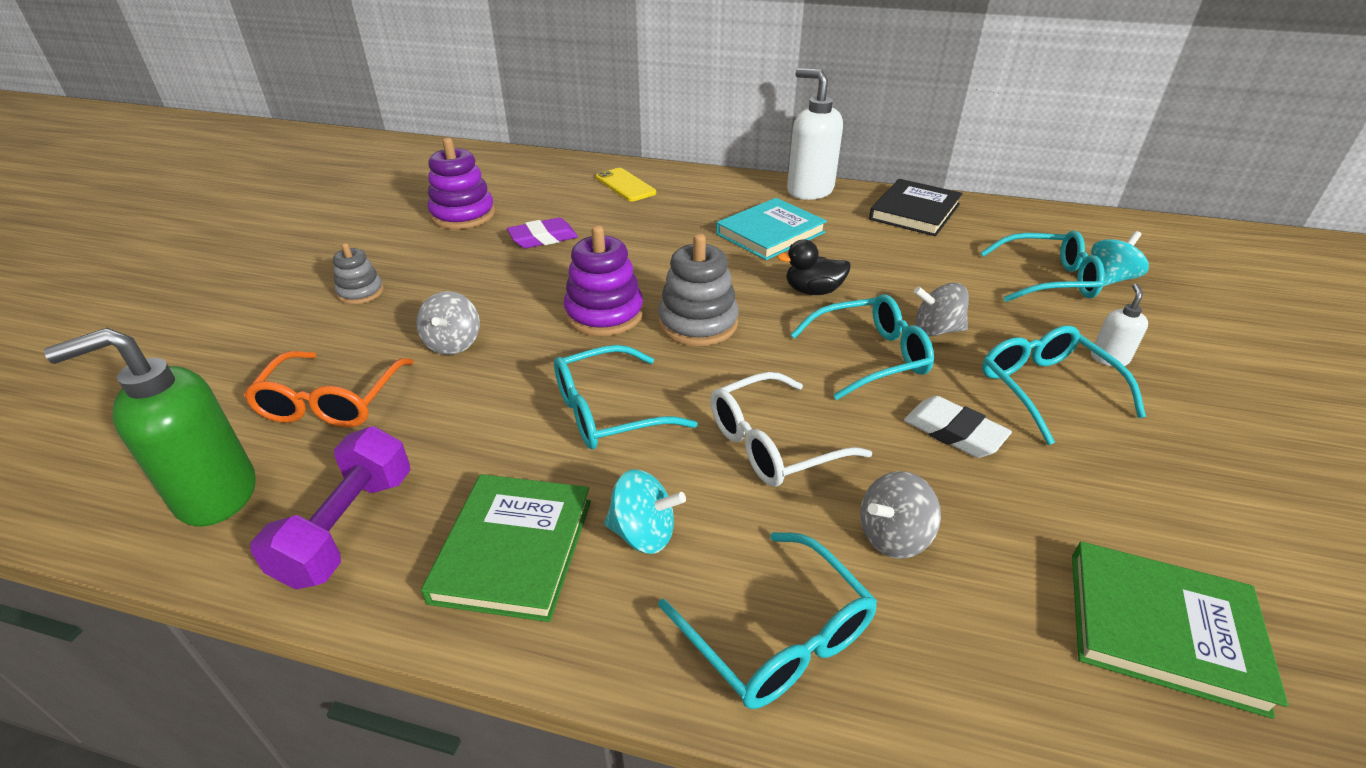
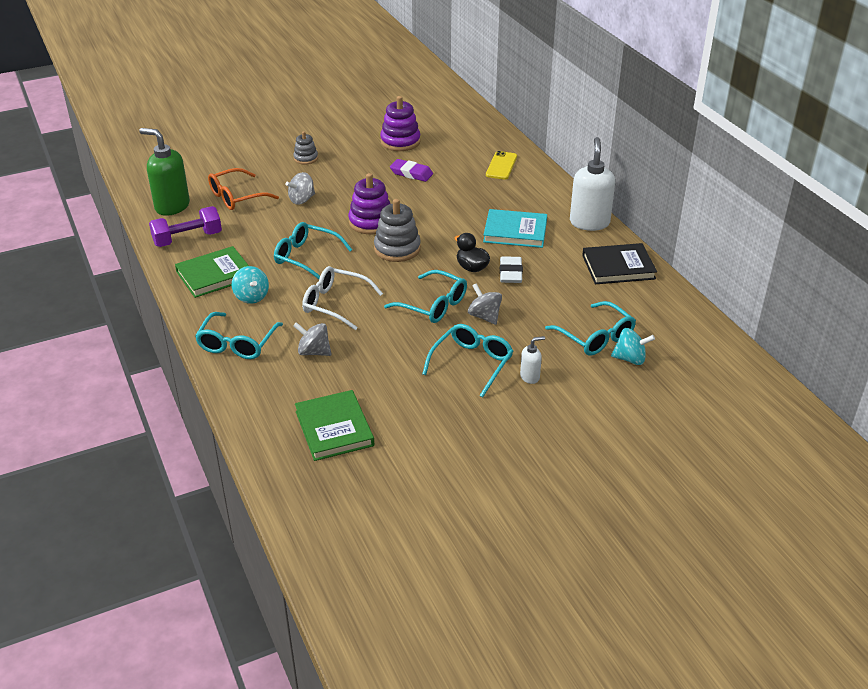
camera: 50 degrees right, 0 degrees up
white eraser [904,396,1012,458] -> white eraser moved to [500,256,523,283]

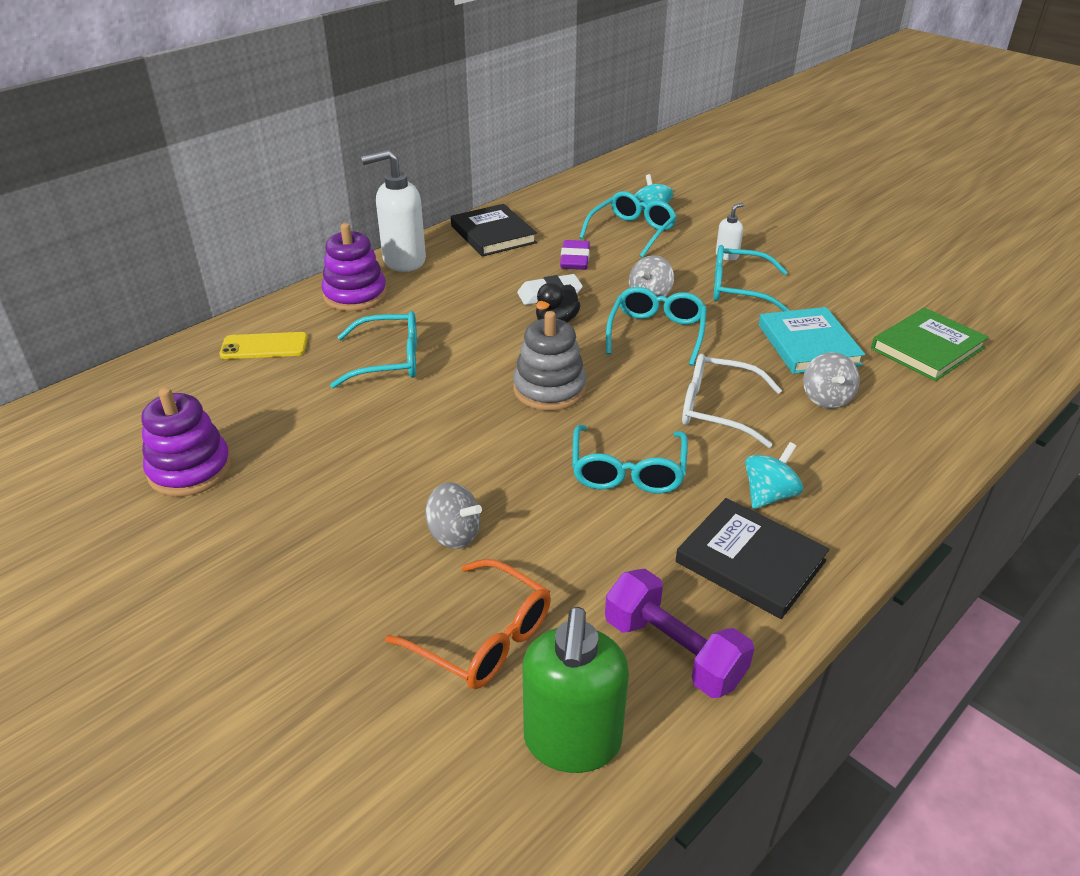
camera: 110 degrees left, 0 degrees up
green book [175,246,249,298] -> black book [676,498,830,619]
turquoise glasses [195,312,283,359] -> turquoise glasses moved to [330,311,417,388]
grey stacking toy [293,131,318,164] -> none
white glasses [302,266,383,330] -> white glasses turned 105 degrees clockwise [682,354,782,448]
purple stacking toy [348,173,391,234] -> purple stacking toy moved to [321,223,387,311]
purple eraser [390,159,433,182] -> purple eraser moved to [560,240,590,270]
turquoise book [483,209,547,248] -> turquoise book moved to [759,307,865,374]
white soap dispenser [520,336,545,384] -> white soap dispenser turned 90 degrees clockwise [716,203,744,261]

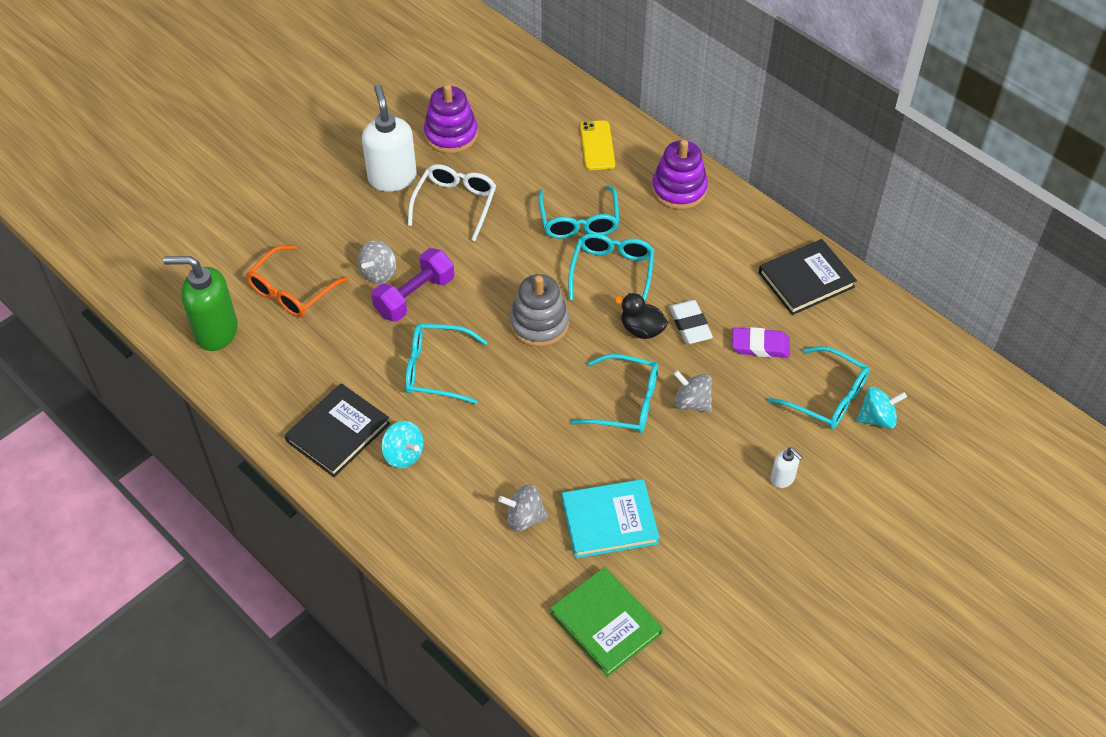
camera: 90 degrees right, 15 degrees up
white soap dispenser [361,150,426,272] -> white soap dispenser moved to [362,84,417,192]
purple dumbbell [605,569,754,698] -> purple dumbbell moved to [371,248,454,322]
white glasses [682,354,782,448] -> white glasses moved to [408,164,496,241]
turquoise glasses [713,245,790,311] -> turquoise glasses moved to [568,233,654,301]

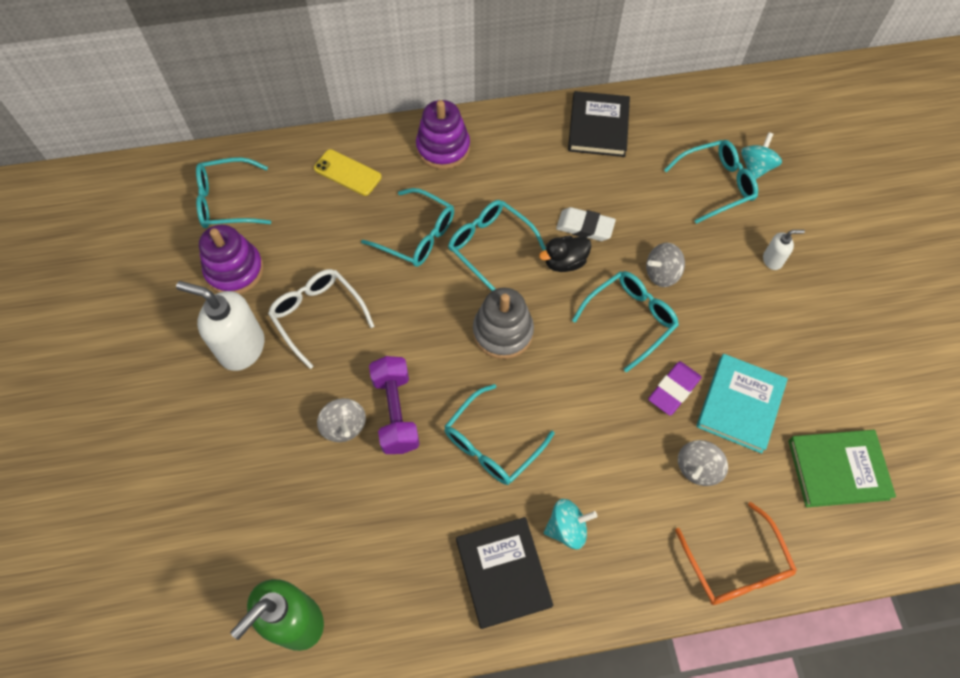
camera: 55 degrees left, 10 degrees up
orange glasses [246,245,349,317] -> orange glasses moved to [675,502,797,605]
purple eraser [732,327,790,358] -> purple eraser moved to [648,361,702,416]
none -> turquoise glasses [196,157,271,228]

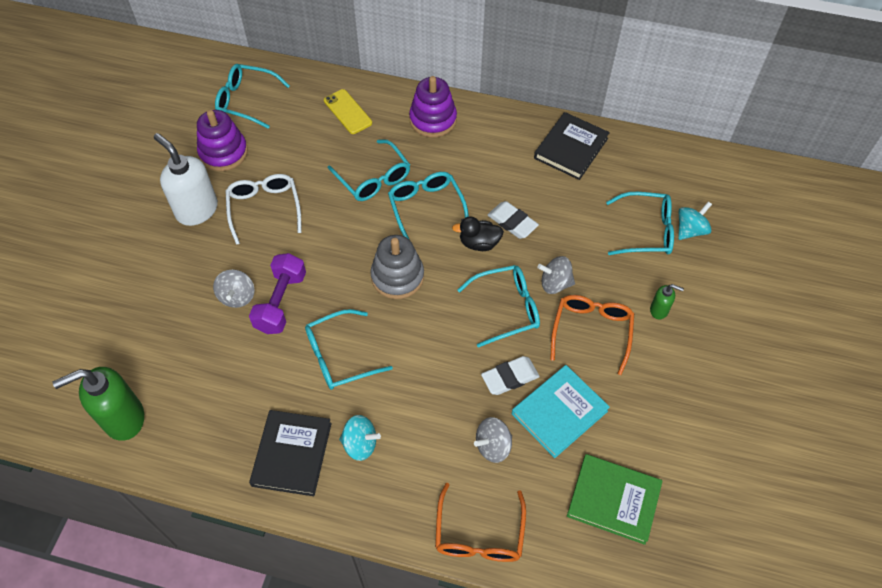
camera: 25 degrees right, 5 degrees down
purple eraser [648,361,702,416] -> white eraser [481,356,540,395]
white soap dispenser [763,230,805,270] -> green soap dispenser [650,284,684,320]
none -> orange glasses [550,295,634,375]

